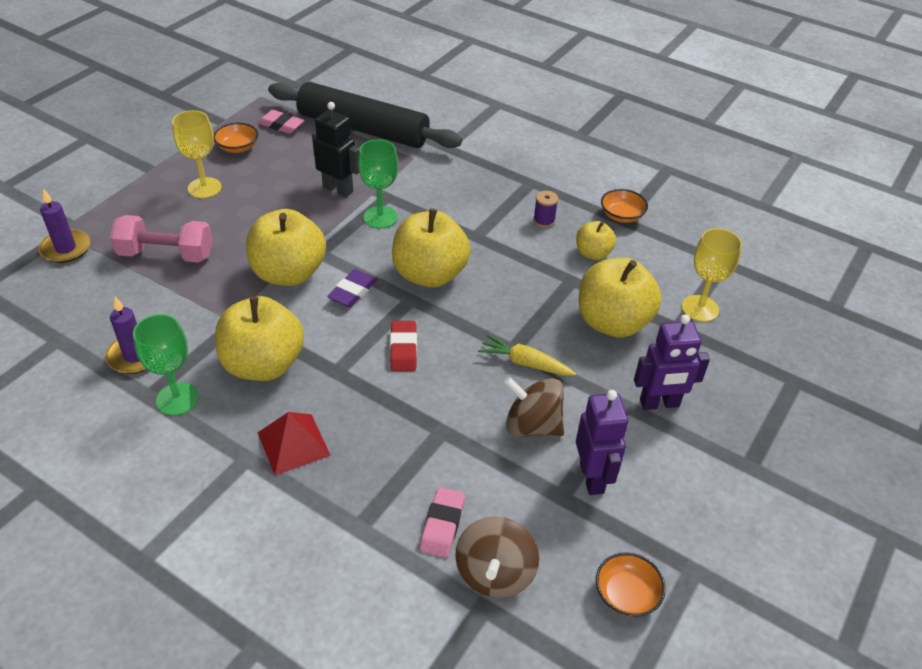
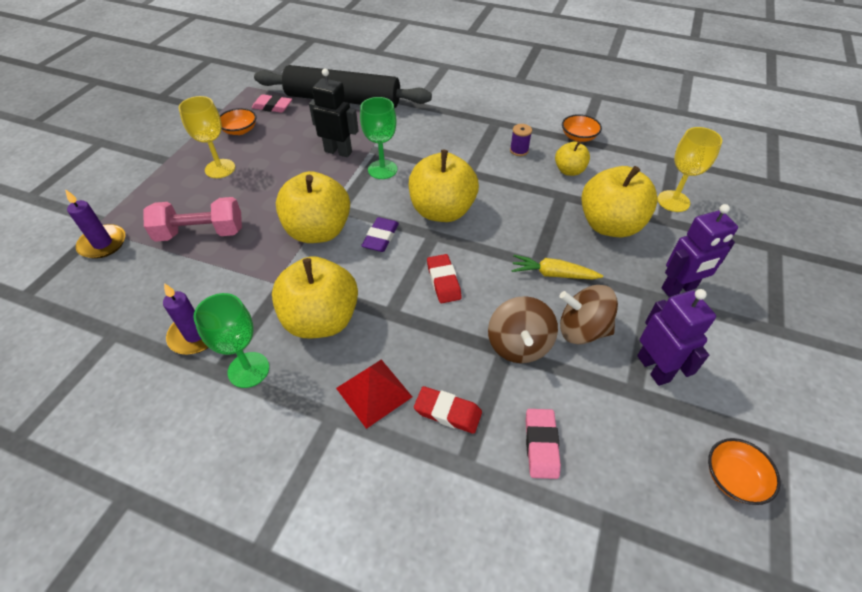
camera: 10 degrees left, 5 degrees up
brown spinning top [455,516,539,598] -> brown spinning top moved to [488,296,558,363]
none -> red eraser [414,386,482,434]

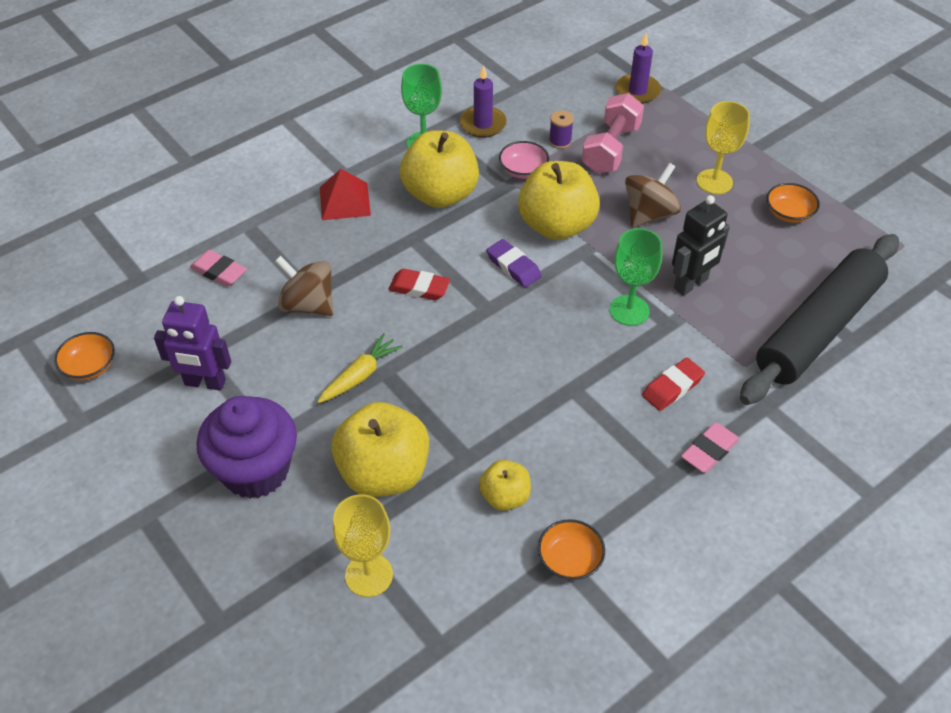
camera: 120 degrees right, 0 degrees up
pink eraser [252,94,292,113] -> pink eraser moved to [681,422,740,473]
yellow apple [409,150,479,222] -> none
red eraser [414,386,482,434] -> red eraser moved to [642,358,705,411]
purple spool [510,124,532,156] -> purple spool moved to [549,110,574,149]
brown spinning top [559,285,618,344] -> brown spinning top moved to [625,163,681,228]
purple robot [662,204,738,297] -> purple cupcake [197,396,297,499]
none -> pink bowl [499,141,549,179]

